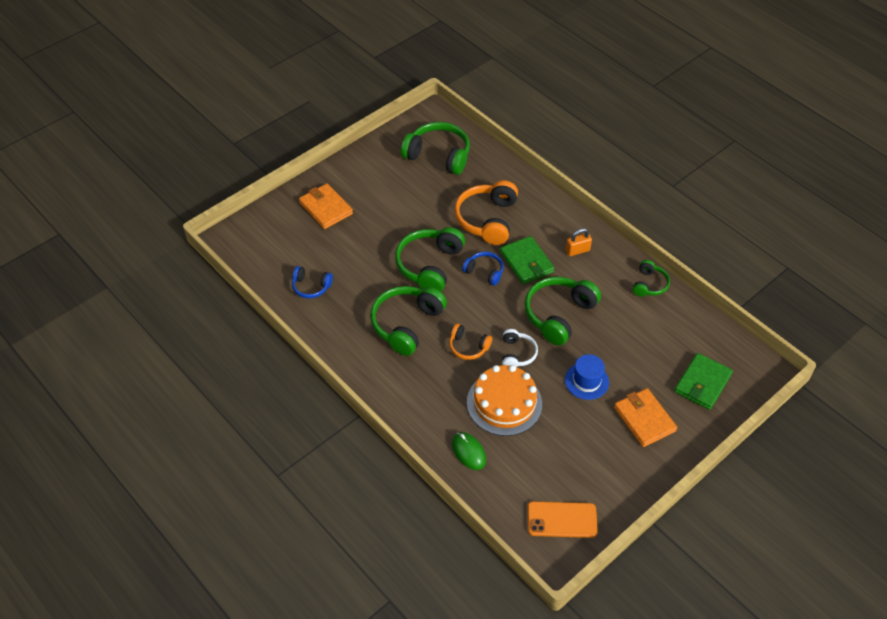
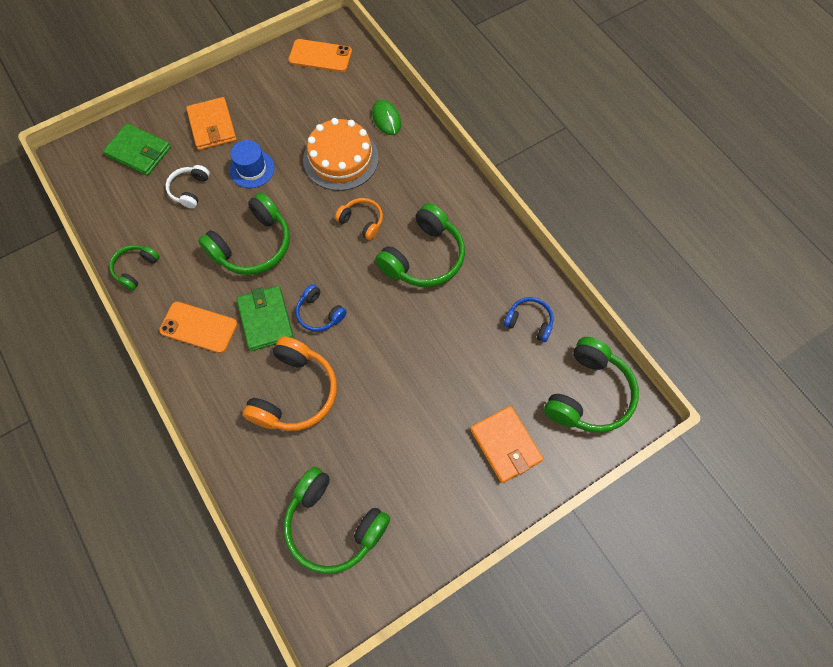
camera: 170 degrees left, 15 degrees up
green headphones [395,227,465,292] -> green headphones moved to [544,337,639,433]
white headphones [502,329,538,367] -> white headphones moved to [166,165,210,209]
orange padlock [565,228,592,256] -> orange phone [159,302,237,353]
green wallet [675,353,733,410] -> green wallet turned 75 degrees clockwise [103,123,171,176]

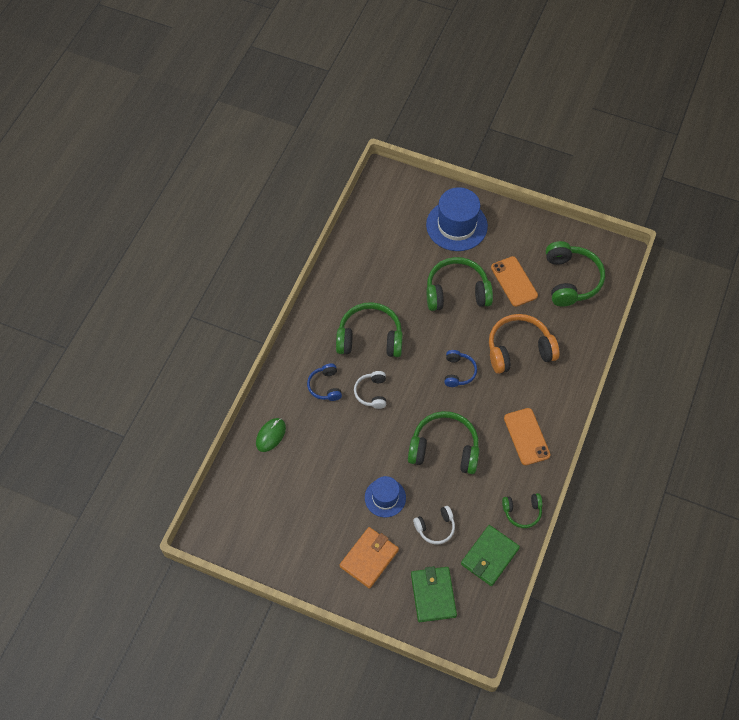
camera: 125 degrees left, 5 degrees down
green wallet [236,286,294,351] -> green wallet moved to [461,525,520,586]
orange phone [288,39,352,72] -> orange phone moved to [491,256,538,307]
orange cake [303,118,379,191] -> none
orange headphones [335,198,383,240] -> white headphones [354,371,386,409]
orange wallet [470,406,544,483] -> blue hat [426,187,488,251]
blue headphones [504,297,554,342] -> blue headphones moved to [307,363,342,401]
green headphones [544,337,639,433] -> green headphones moved to [426,257,493,311]

